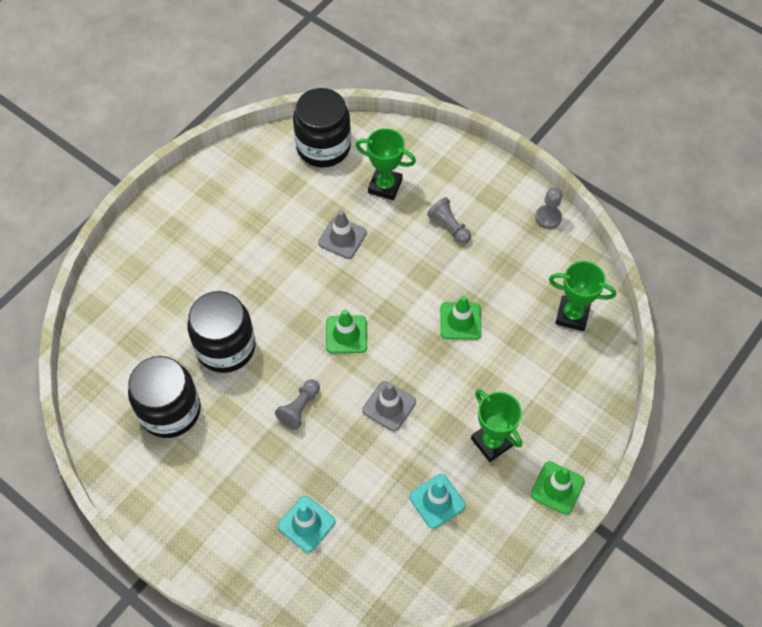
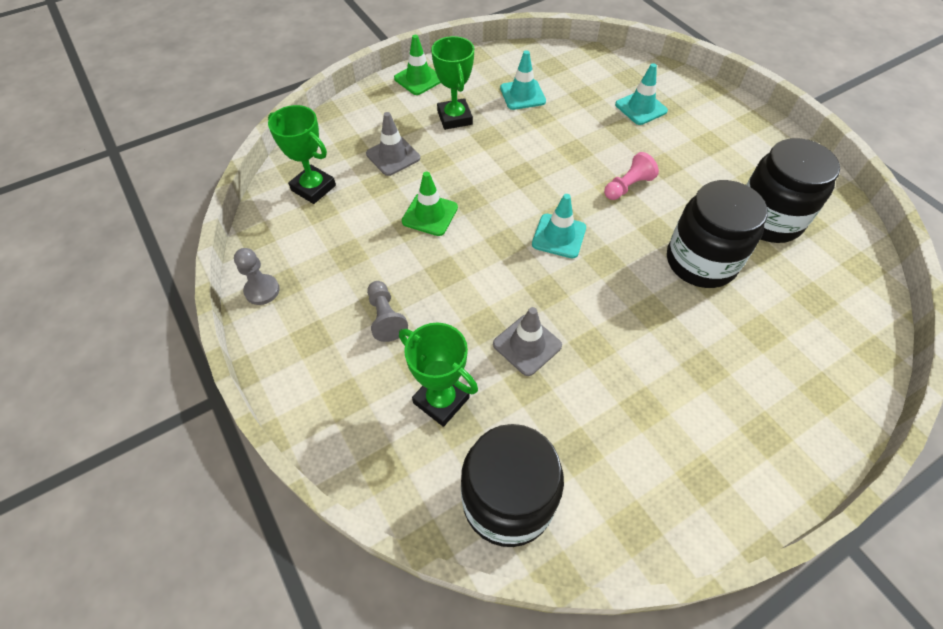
camera: 160 degrees left, 5 degrees down
grey pawn [275,379,320,430] -> pink pawn [604,152,659,200]
green traffic cone [326,309,367,354] -> turquoise traffic cone [532,194,586,258]
grey traffic cone [362,381,416,432] -> grey traffic cone moved to [366,112,420,176]

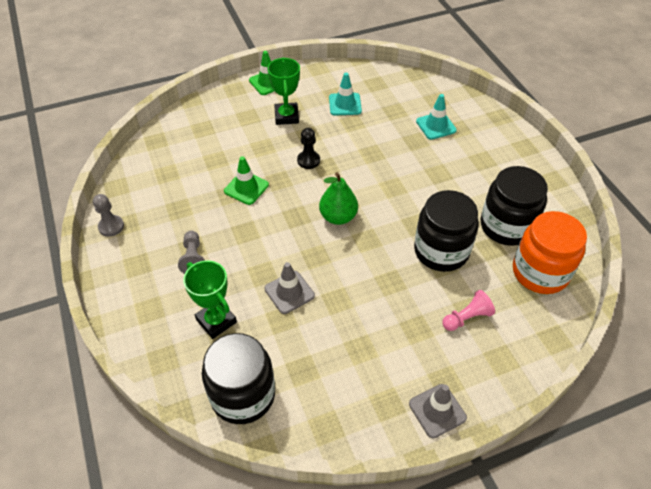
camera: 10 degrees right, 5 degrees down
green trophy [268,105,336,204] -> none
grey traffic cone [366,112,420,176] -> grey traffic cone moved to [409,384,467,438]
turquoise traffic cone [532,194,586,258] -> green pear [319,172,358,225]
pink pawn [604,152,659,200] -> pink pawn moved to [442,290,495,331]
none -> black pawn [297,128,320,169]
none -> orange jar [513,211,587,294]

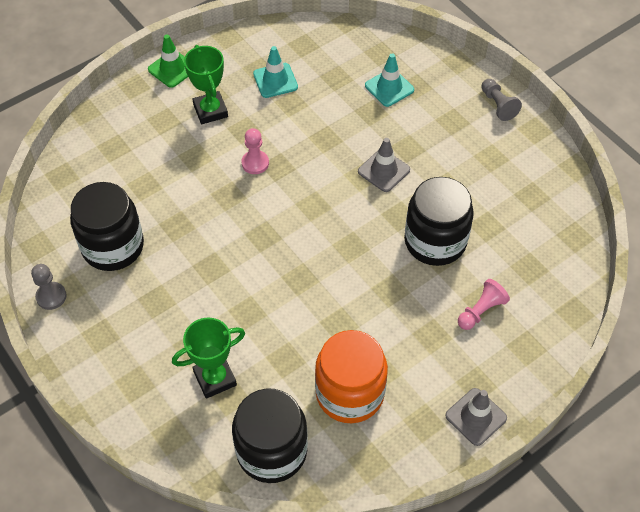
camera: 15 degrees left, 5 degrees up
grey pawn [178,231,205,274] -> grey pawn moved to [481,79,522,121]
green trophy [183,260,237,339] -> green trophy turned 60 degrees counterclockwise [172,317,245,399]
green traffic cone [224,156,269,205] -> none
grey traffic cone [265,262,315,314] -> grey traffic cone moved to [358,138,410,192]
black pawn [297,128,320,169] -> pink pawn [241,128,269,174]
green pear [319,172,358,225] -> none
black jar [480,166,548,246] -> black jar moved to [70,182,144,271]
orange jar [513,211,587,294] -> orange jar moved to [315,330,388,423]

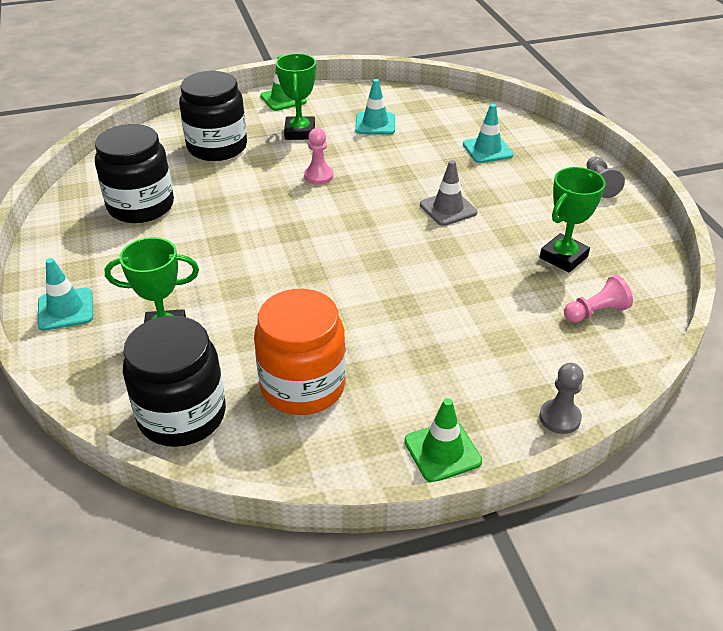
camera: 20 degrees right, 15 degrees down
grey pawn [31,264,67,310] -> grey pawn moved to [539,363,584,434]
black jar [404,177,474,266] -> black jar moved to [179,71,247,161]
grey traffic cone [445,388,507,446] -> green traffic cone [404,398,482,482]
pink pawn [458,279,510,330] -> pink pawn moved to [564,275,633,323]
none -> turquoise traffic cone [38,258,93,331]
none -> green trophy [540,167,606,272]

